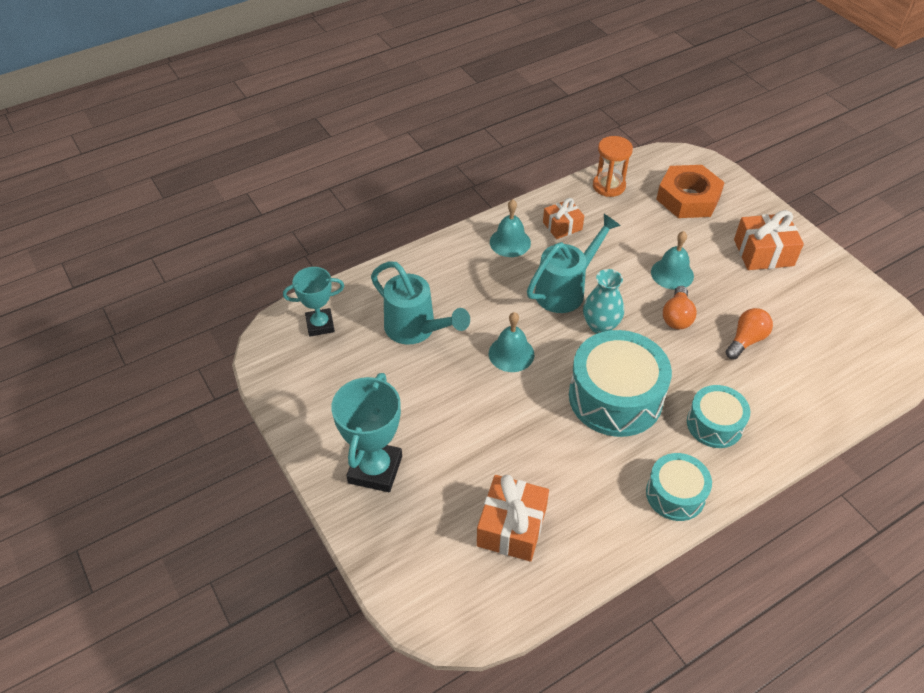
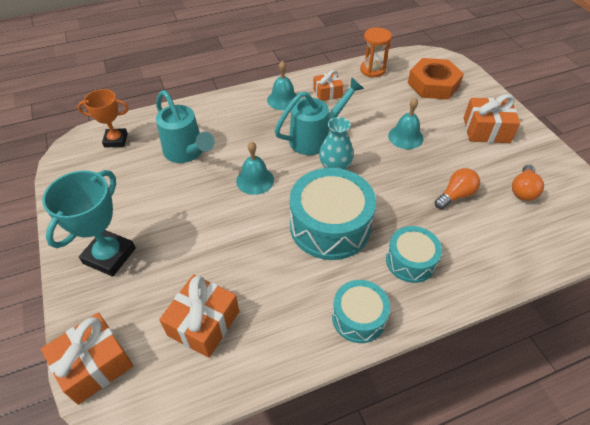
camera: 10 degrees right, 0 degrees up
turquoise trophy [283,267,344,337] -> orange trophy [78,89,129,148]
orange light bulb [663,286,697,329] -> orange light bulb moved to [512,165,544,201]
none -> orange gift [41,313,133,405]

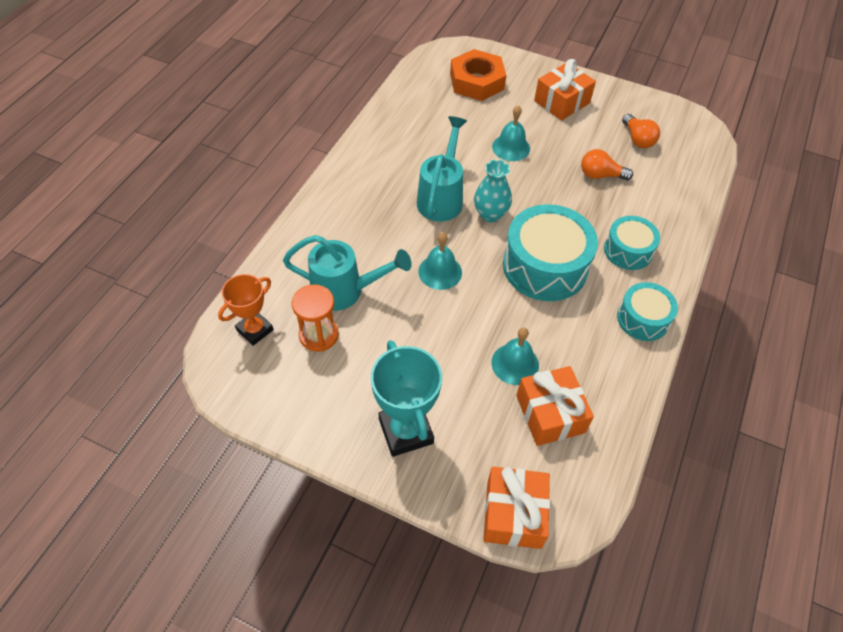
camera: 45 degrees left, 5 degrees up
turquoise bell [267,61,297,110] -> turquoise bell moved to [492,328,539,385]
orange gift [313,70,344,101] -> none
orange hourglass [360,27,392,77] -> orange hourglass moved to [292,284,339,352]
orange light bulb [435,168,480,209] -> orange light bulb turned 90 degrees counterclockwise [581,149,633,180]

